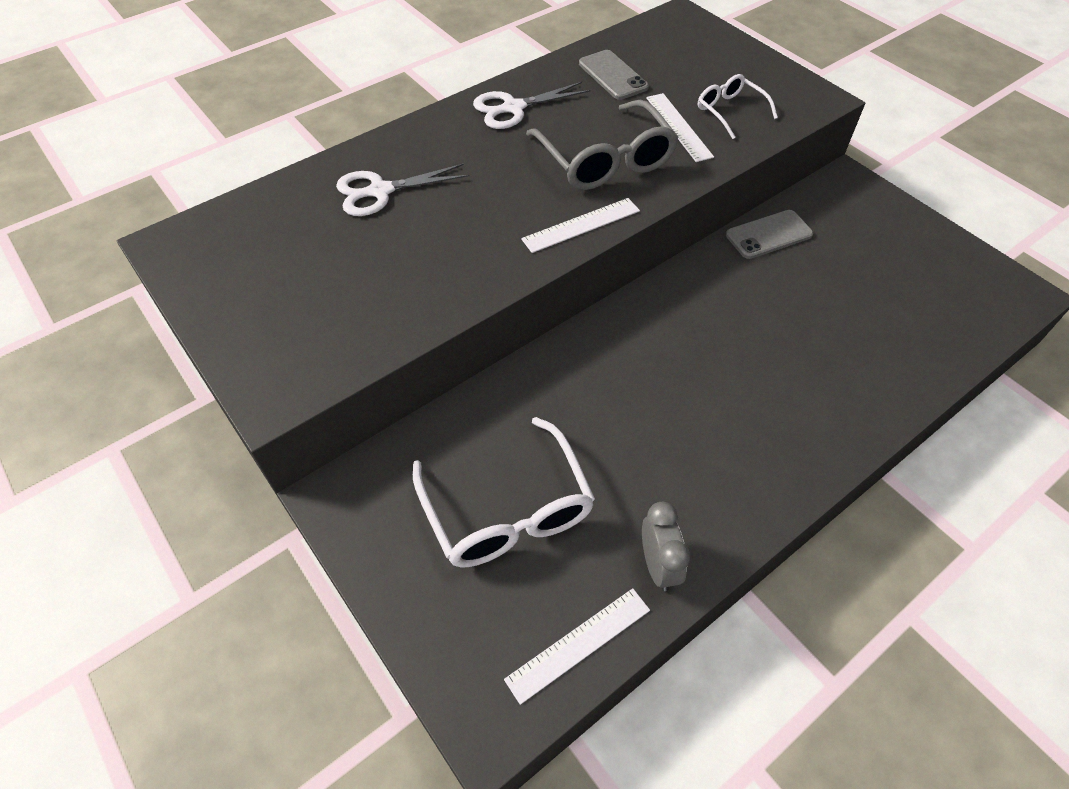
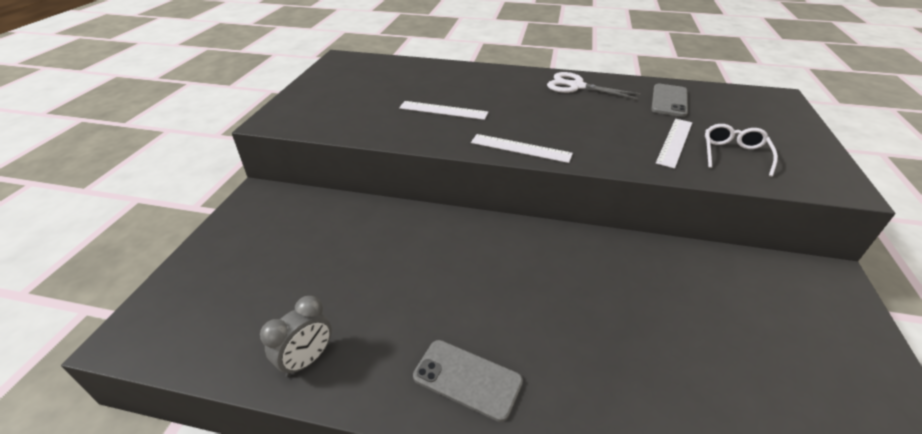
camera: 50 degrees right, 15 degrees down
white scissors [336,164,469,216] -> none
white glasses [413,417,595,568] -> none
white ruler [504,588,650,705] -> white ruler moved to [399,101,488,120]
grey glasses [526,100,679,190] -> none
grey phone [726,210,813,259] -> grey phone moved to [413,340,523,422]

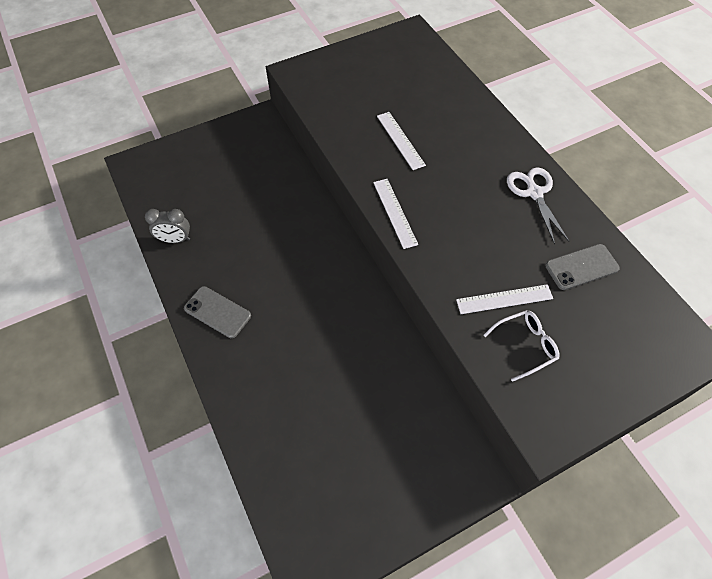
camera: 50 degrees right, 20 degrees up
grey phone [413,340,523,422] -> grey phone turned 45 degrees counterclockwise [184,286,251,338]

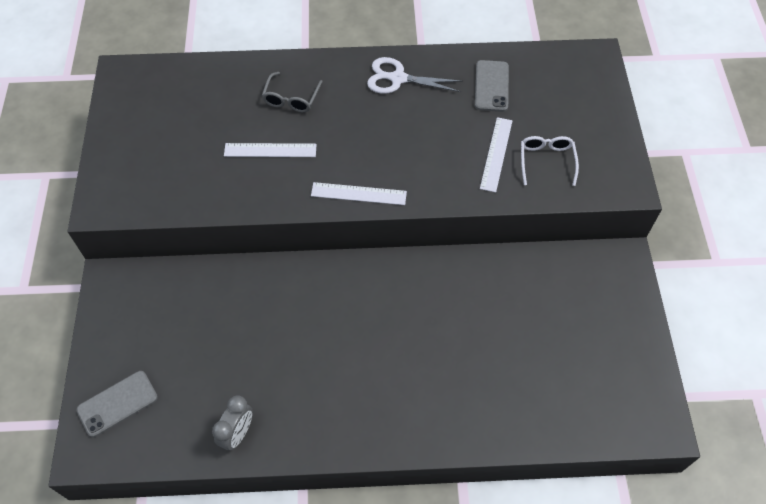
camera: 65 degrees left, 0 degrees up
grey phone [184,286,251,338] -> grey phone moved to [76,371,158,437]
none -> grey glasses [262,72,323,112]

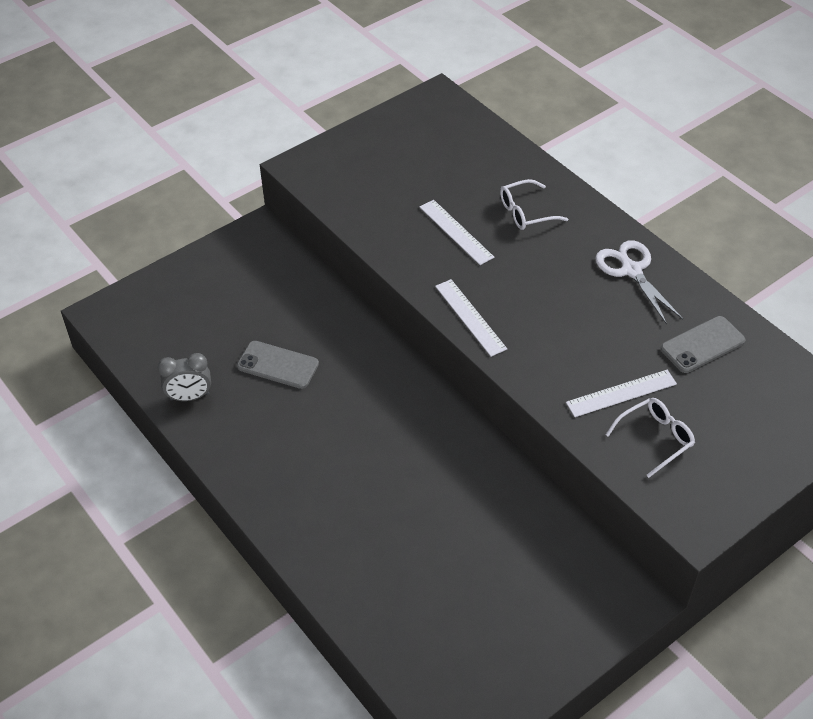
camera: 55 degrees right, 10 degrees down
grey phone [76,371,158,437] -> grey phone moved to [237,341,319,389]
grey glasses [262,72,323,112] -> white glasses [500,179,568,230]

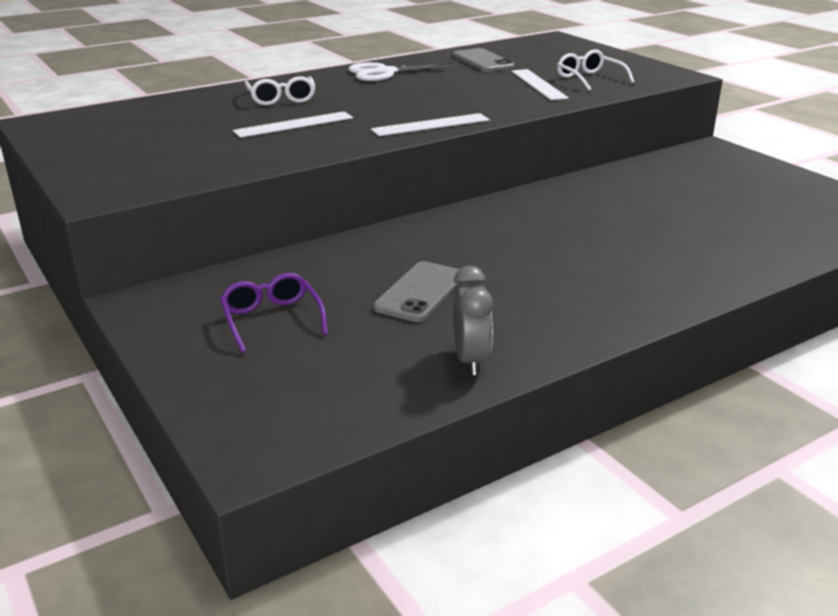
camera: 85 degrees left, 20 degrees down
none -> purple glasses [220,273,328,353]

